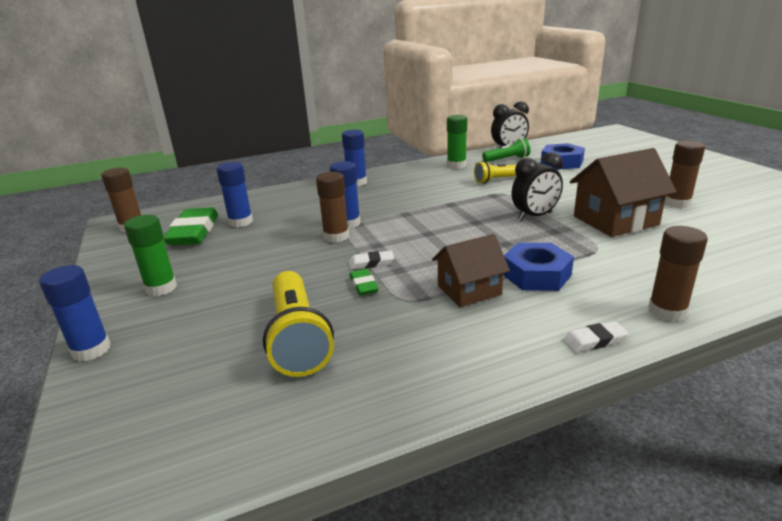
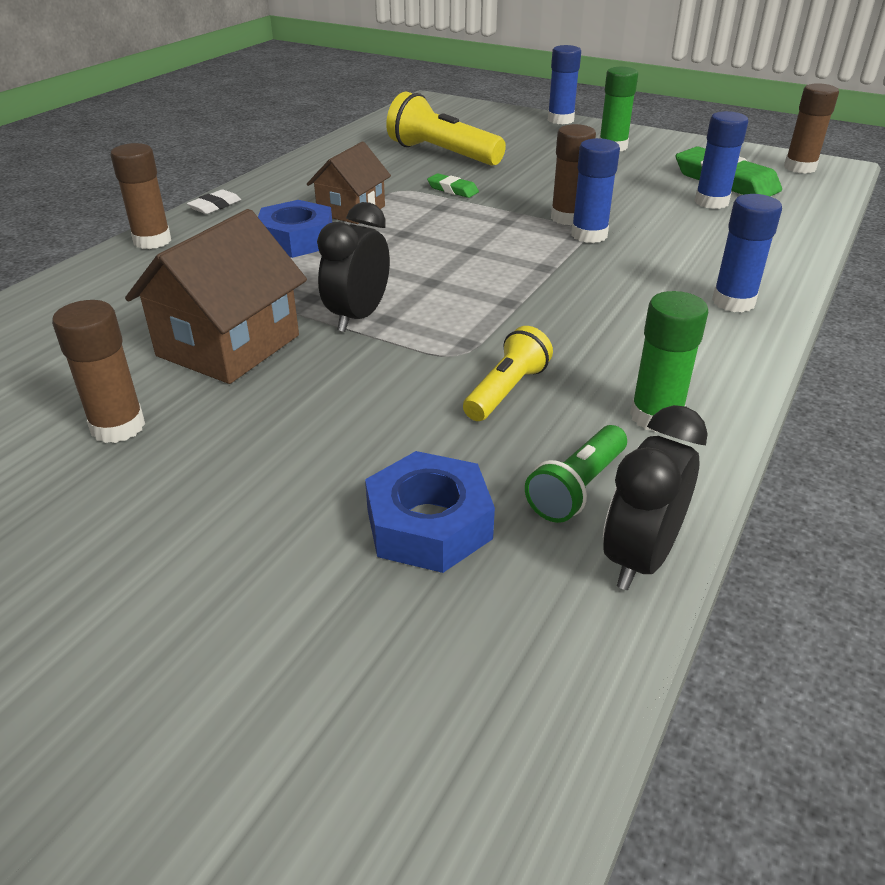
camera: 140 degrees right, 10 degrees up
white eraser [349,251,394,270] -> none

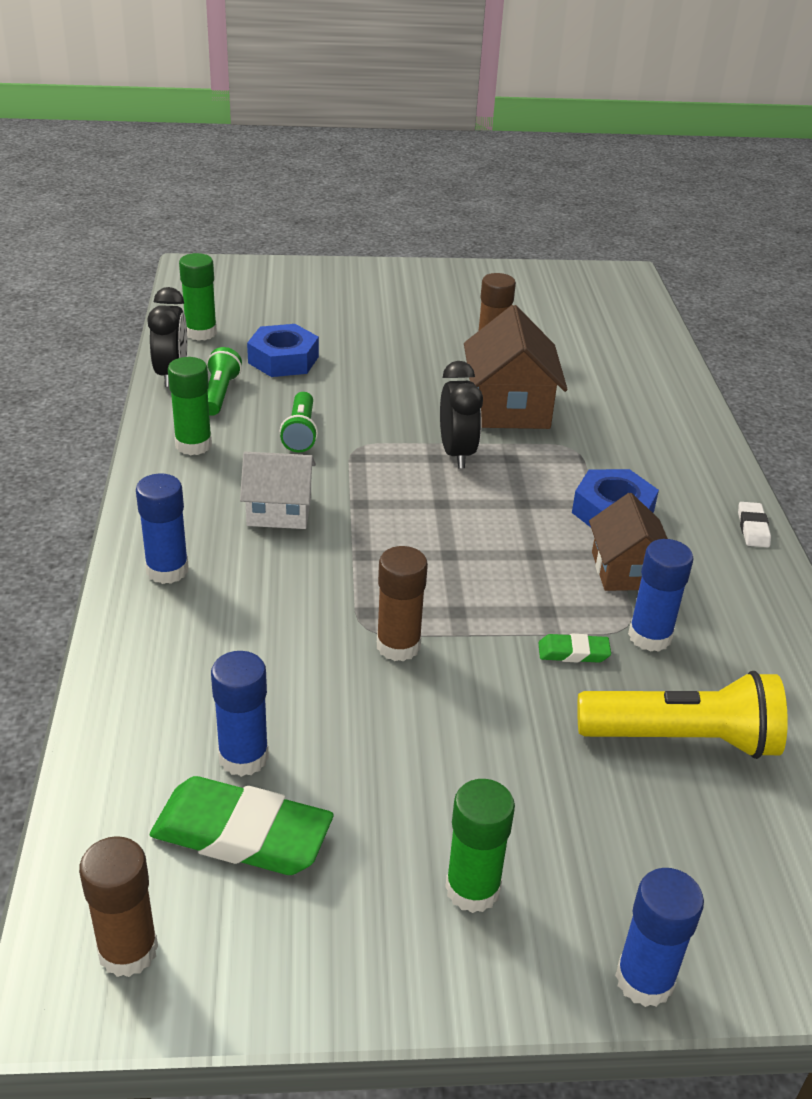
camera: 145 degrees right, 0 degrees up
brown glue stick [110,143,171,249] -> none
yellow flashlight [463,326,553,421] -> green flashlight [280,392,318,453]
blue glue stick [571,138,620,243] -> blue glue stick moved to [628,539,693,652]
none -> green glue stick [179,253,217,341]
none -> white house [240,452,316,529]

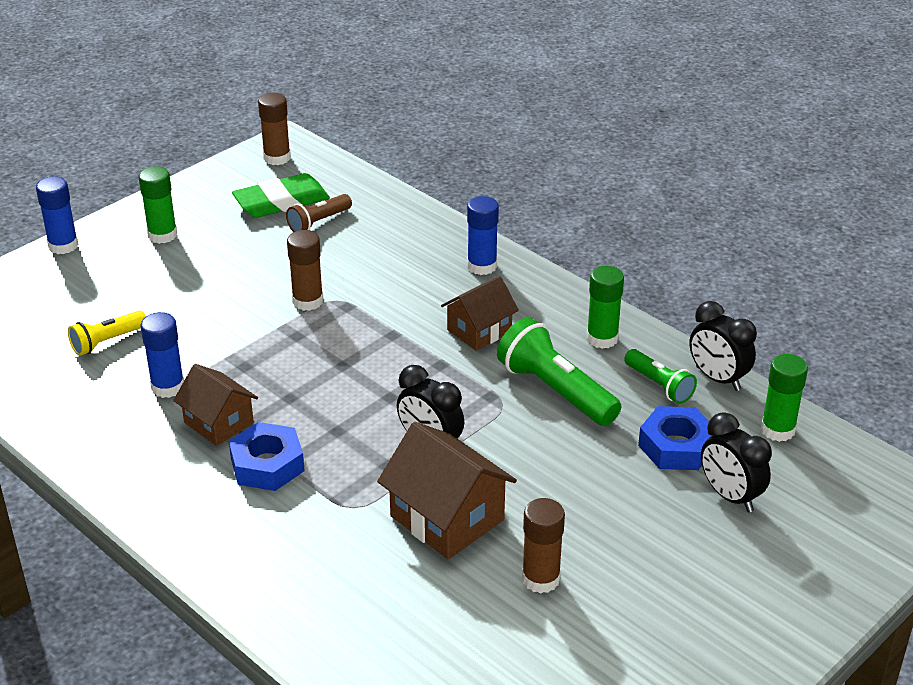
camera: 140 degrees right, 0 degrees up
blue glue stick [211,651,269,777] -> brown flashlight [286,194,352,232]
white house [240,452,316,529] -> brown house [441,276,519,351]
green flashlight [280,392,318,453] -> green flashlight [497,317,621,426], size x1.70
green eraser [538,634,611,663] -> none
yellow flashlight [577,671,788,759] -> yellow flashlight [68,311,146,356], size x0.59
white eraser [738,502,771,547] -> none
none -> black clock [701,412,772,512]

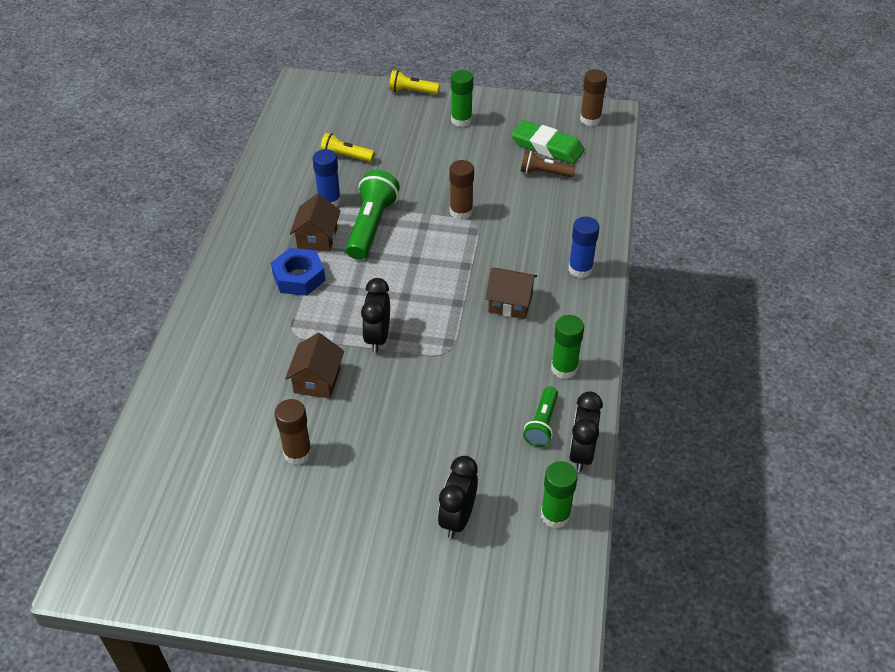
camera: 55 degrees right, 10 degrees up
blue glue stick [36,176,78,254] -> yellow flashlight [389,70,440,94]
brown house [377,422,517,559] -> brown house [285,333,344,399], size x0.66
green flashlight [497,317,621,426] -> green flashlight moved to [346,170,400,260]
blue nut [638,406,713,470] -> none

